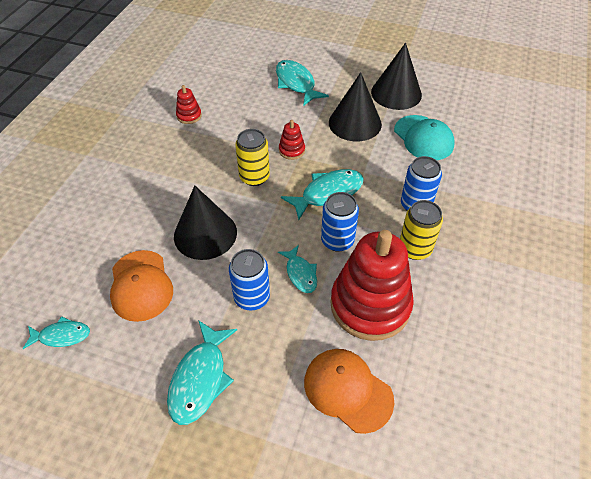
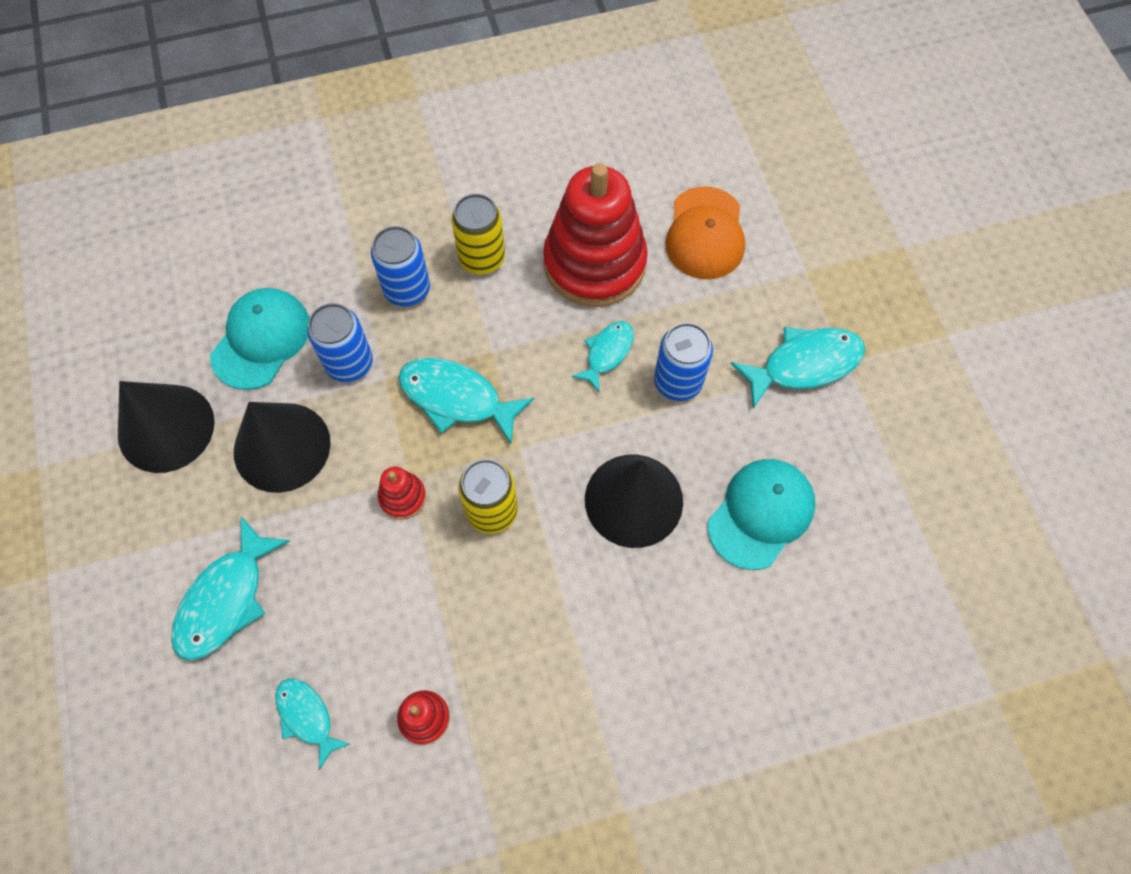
camera: 125 degrees left, 15 degrees up
turquoise fish [23,316,90,349] -> turquoise fish moved to [275,678,350,770]
orange cap [110,250,173,322] -> turquoise cap [708,459,816,570]
blue can [321,192,359,252] -> blue can moved to [307,303,373,382]

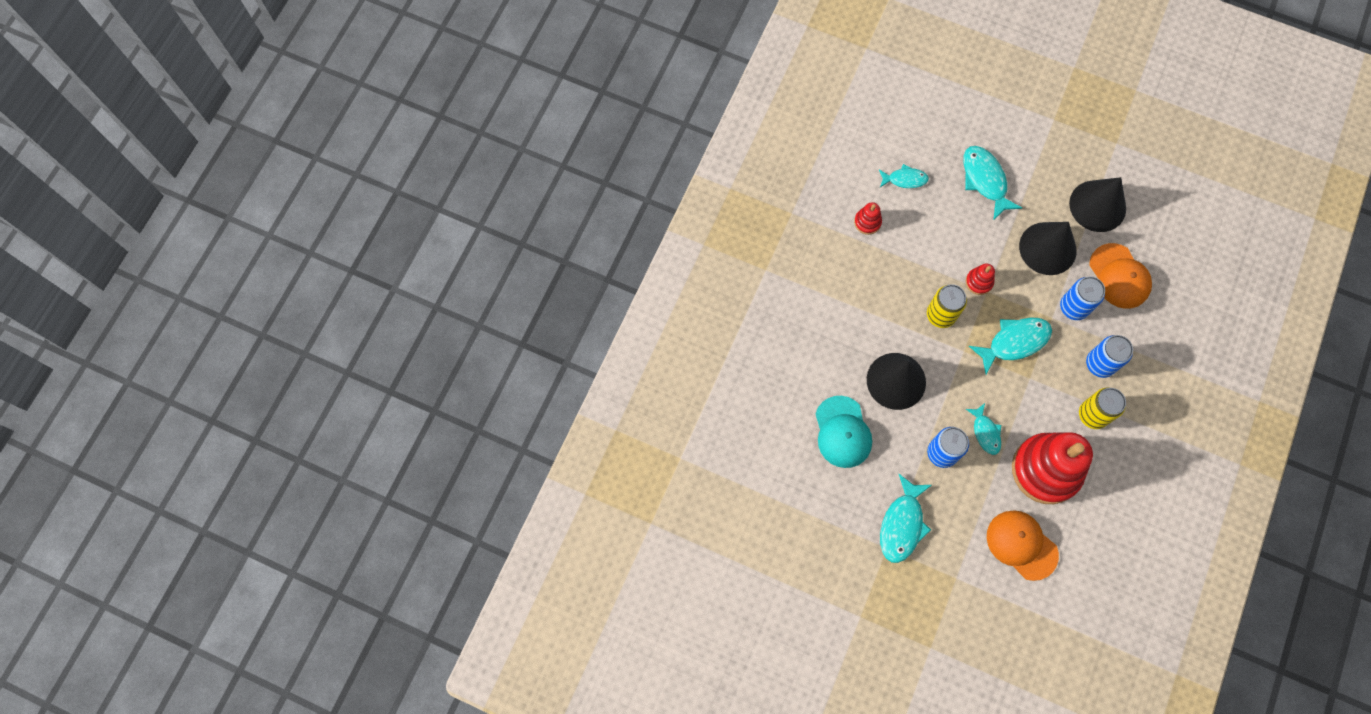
camera: 130 degrees right, 5 degrees up
turquoise cap [210,288,310,390] -> orange cap [1089,243,1152,309]

